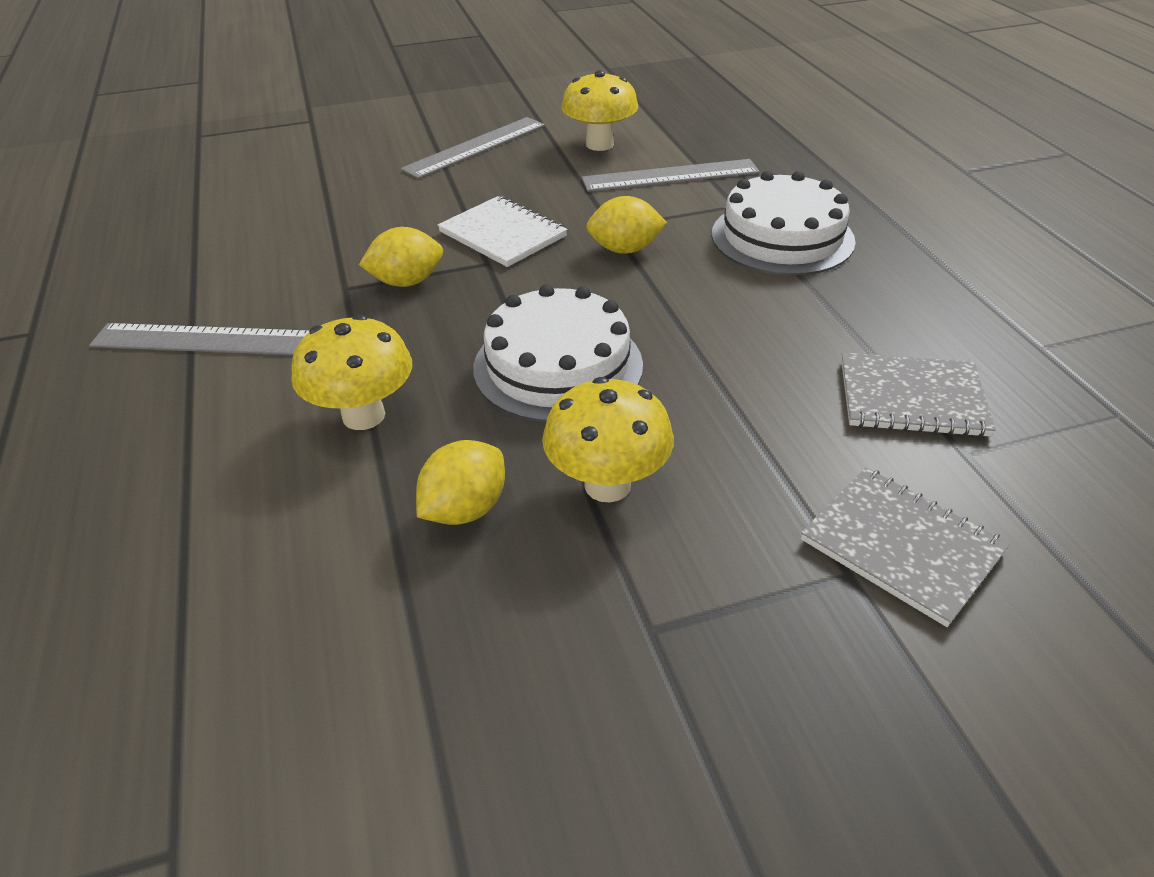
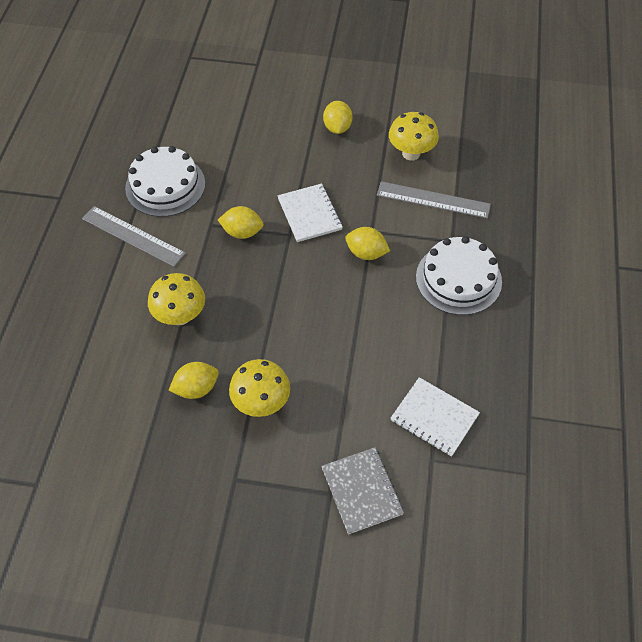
camera: 25 degrees right, 15 degrees up
grey ruler [400,117,545,179] -> yellow lemon [323,101,353,134]
white cake [473,284,643,422] -> white cake moved to [125,146,205,217]
grey notebook [841,353,996,437] -> white notebook [391,377,480,457]

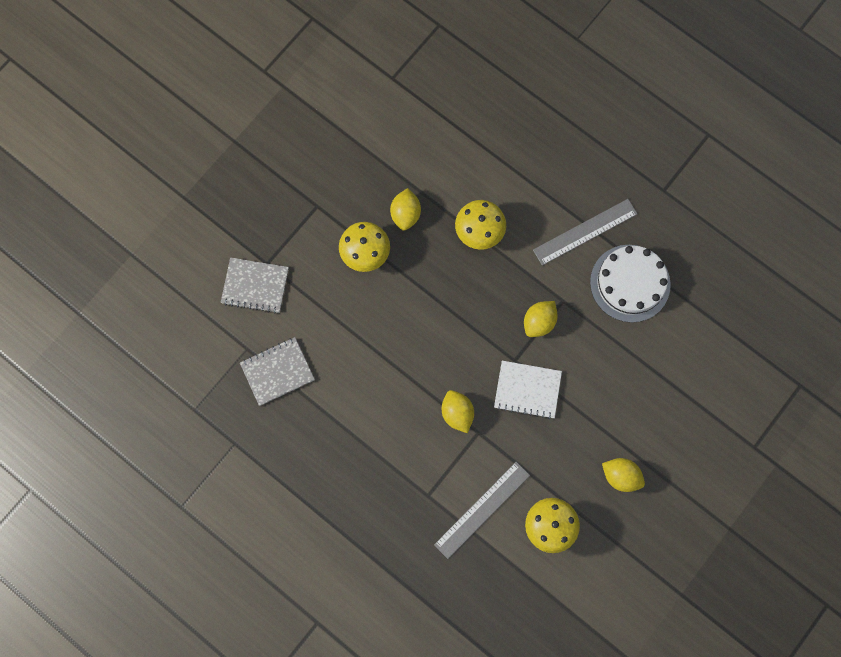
camera: 120 degrees right, 20 degrees up
yellow lemon [345,227,390,260] -> yellow lemon turned 75 degrees counterclockwise [442,390,474,433]
white notebook [391,377,480,457] -> grey notebook [240,337,315,406]
white cake [416,236,502,315] -> none

